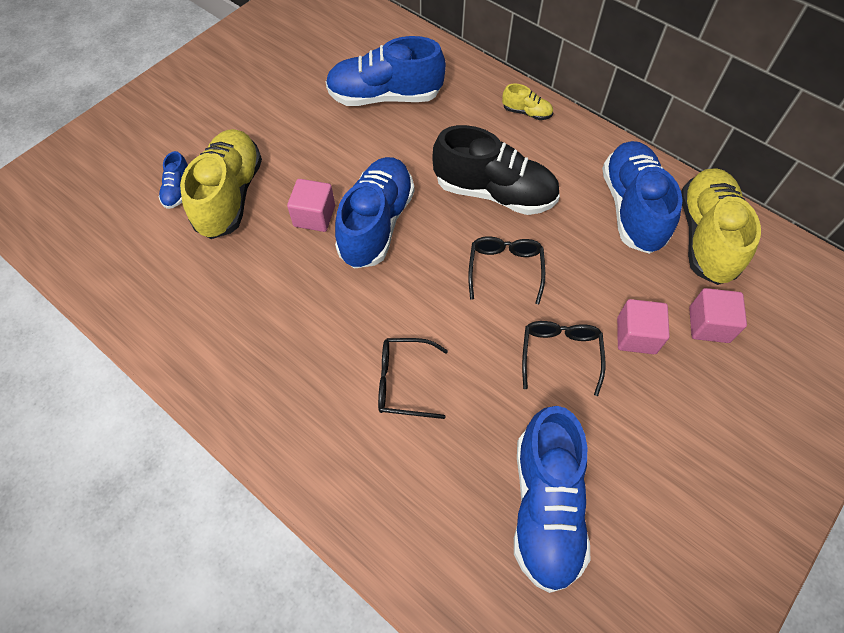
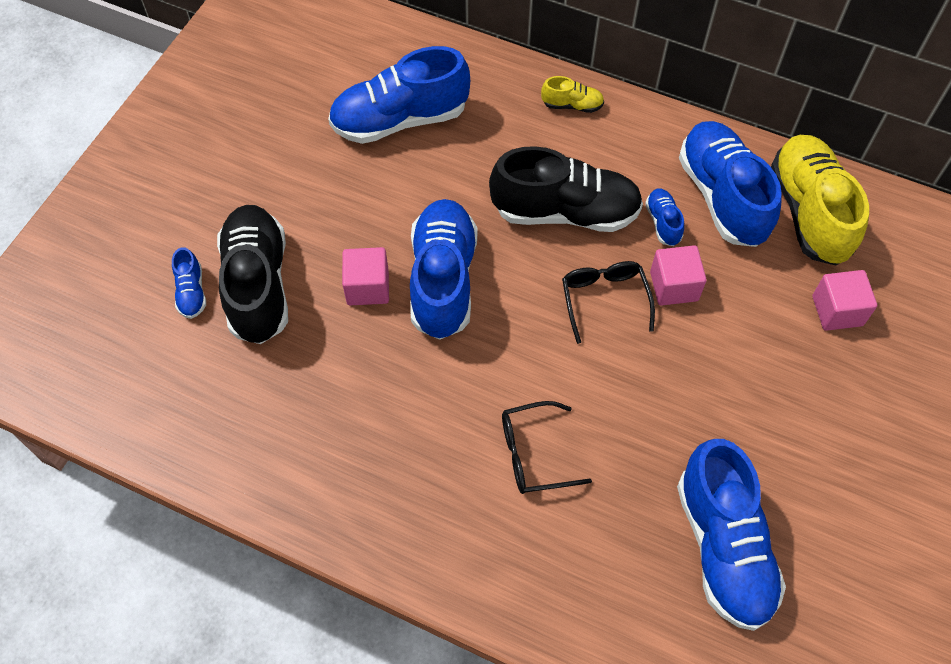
camera: 15 degrees left, 0 degrees up
yellow shoe [180,129,262,239] -> black shoe [217,205,288,344]
black glasses [522,321,605,396] -> none
pink cube [617,299,670,354] -> pink cube moved to [650,245,707,306]
none -> blue shoe [645,188,684,246]

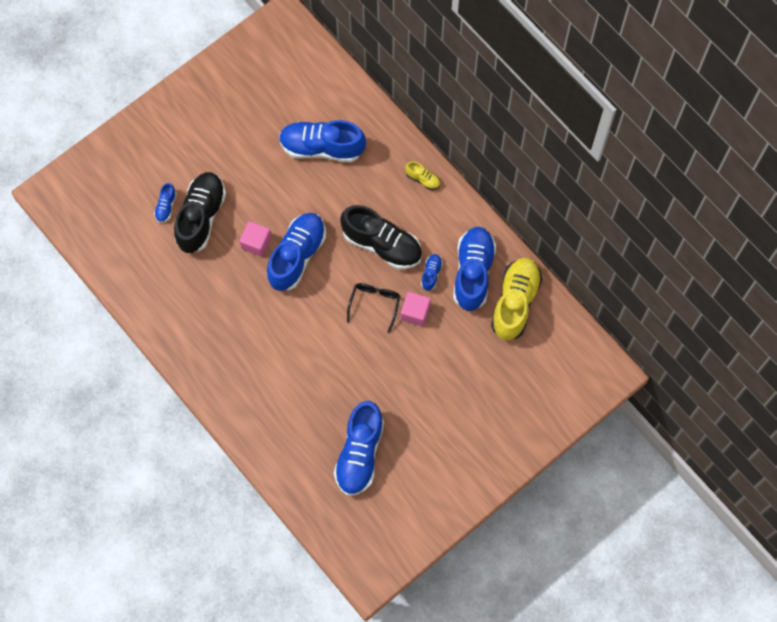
camera: 25 degrees right, 10 degrees up
black glasses [502,401,592,494] -> none
pink cube [812,270,877,331] -> none

